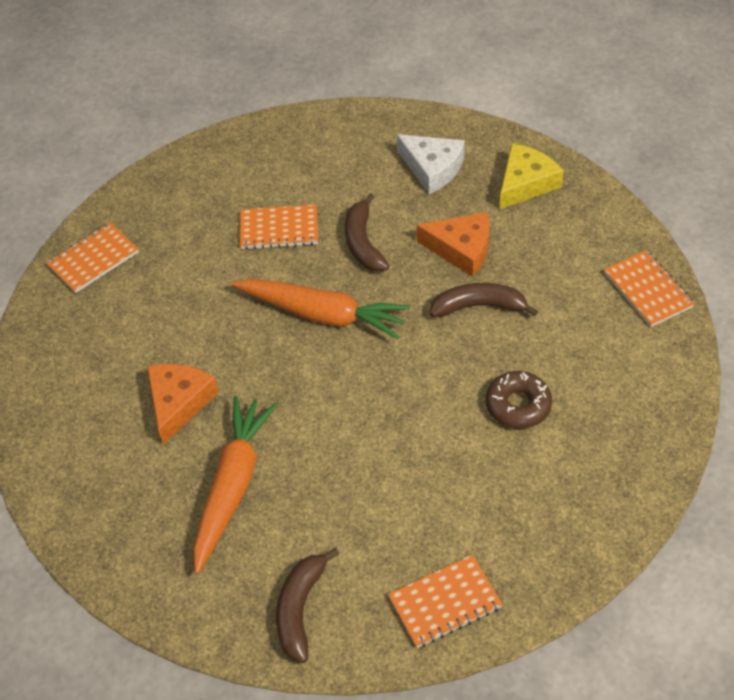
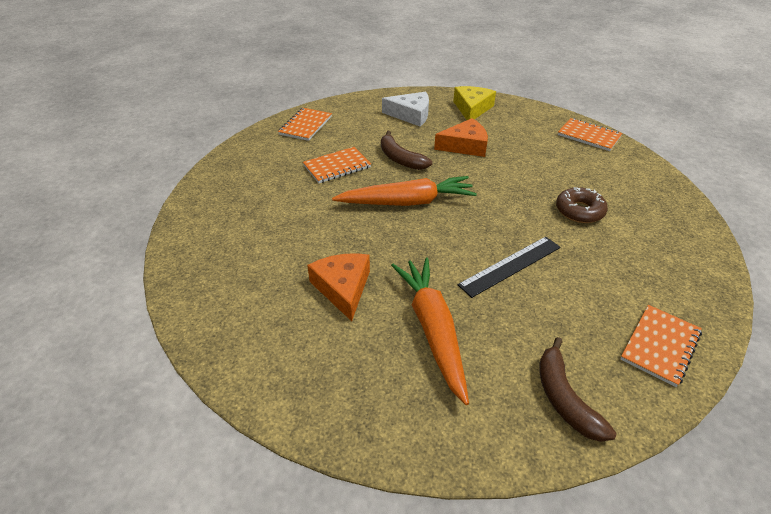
camera: 30 degrees left, 10 degrees down
orange notebook [46,223,139,293] -> orange notebook moved to [278,108,332,141]
brown banana [430,283,538,317] -> none
none -> black ruler [457,237,561,298]

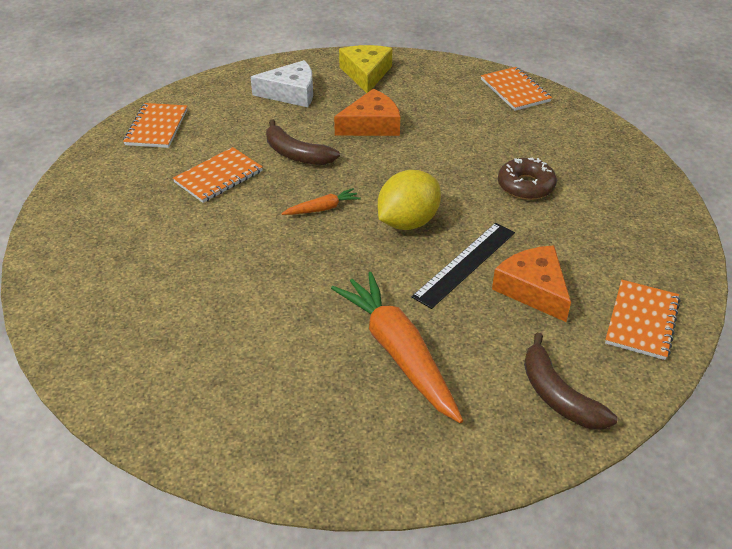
camera: 15 degrees left, 0 degrees up
orange cheese [307,253,370,321] -> orange cheese moved to [492,246,571,322]
orange carrot [332,176,477,206] -> orange carrot [281,188,361,215], size x0.46
orange notebook [558,118,622,151] -> orange notebook turned 45 degrees clockwise [481,67,552,111]
none -> yellow lemon [378,170,441,230]

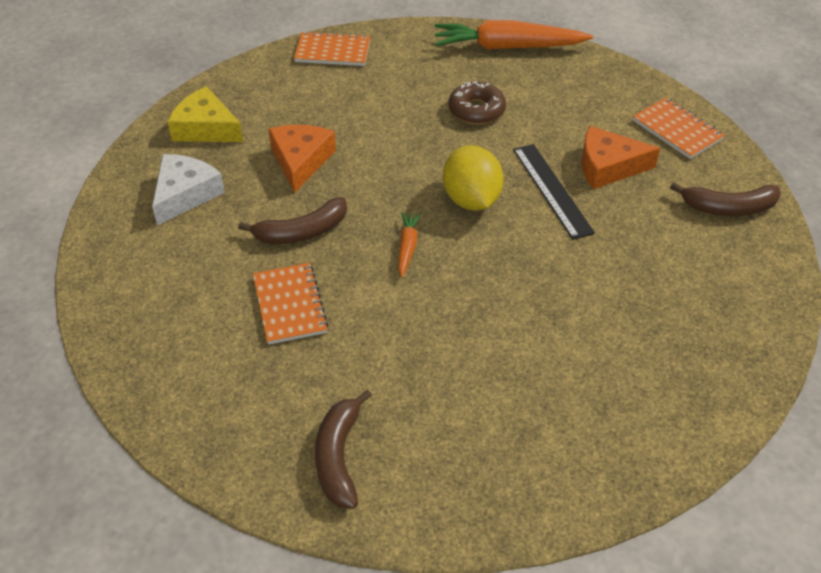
camera: 60 degrees left, 5 degrees up
orange notebook [123,103,187,148] -> none
orange carrot [331,272,463,423] -> orange carrot moved to [435,20,593,49]
none -> brown banana [315,390,372,509]

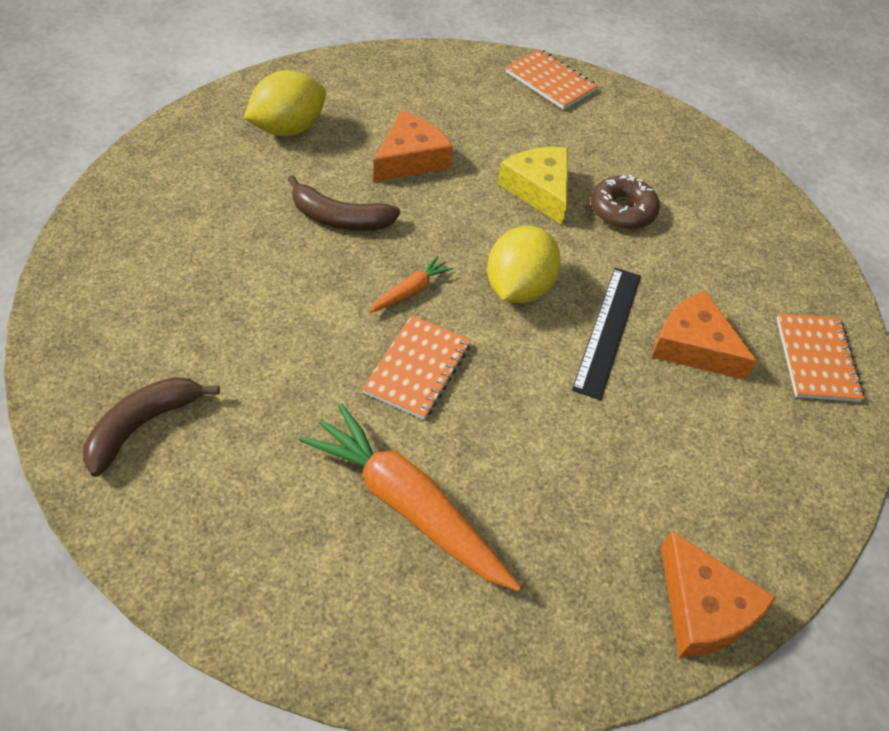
camera: 35 degrees right, 5 degrees up
white cheese [152,154,225,226] -> yellow lemon [244,70,326,136]
yellow cheese [168,86,243,142] -> yellow cheese moved to [498,147,568,225]
orange notebook [253,263,329,345] -> orange notebook moved to [362,315,471,420]
orange carrot [435,20,593,49] -> orange carrot moved to [299,403,521,592]
brown banana [670,183,781,216] -> none
none -> orange cheese [661,531,776,657]

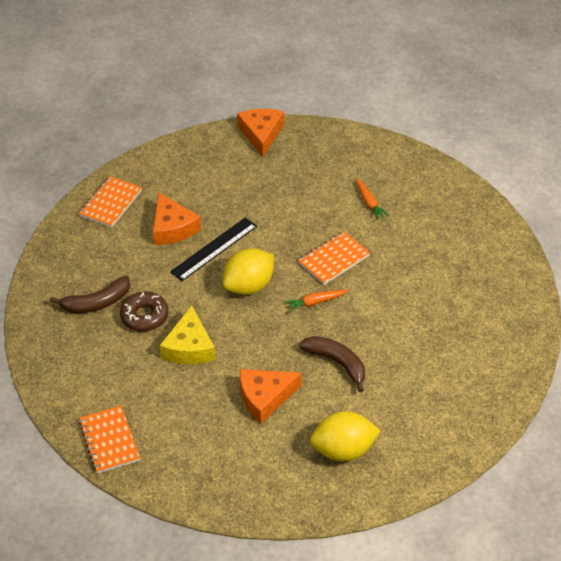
camera: 150 degrees left, 5 degrees down
brown banana [83,377,220,477] -> brown banana moved to [50,276,130,313]
orange carrot [299,403,521,592] -> orange carrot [355,178,389,220], size x0.46

